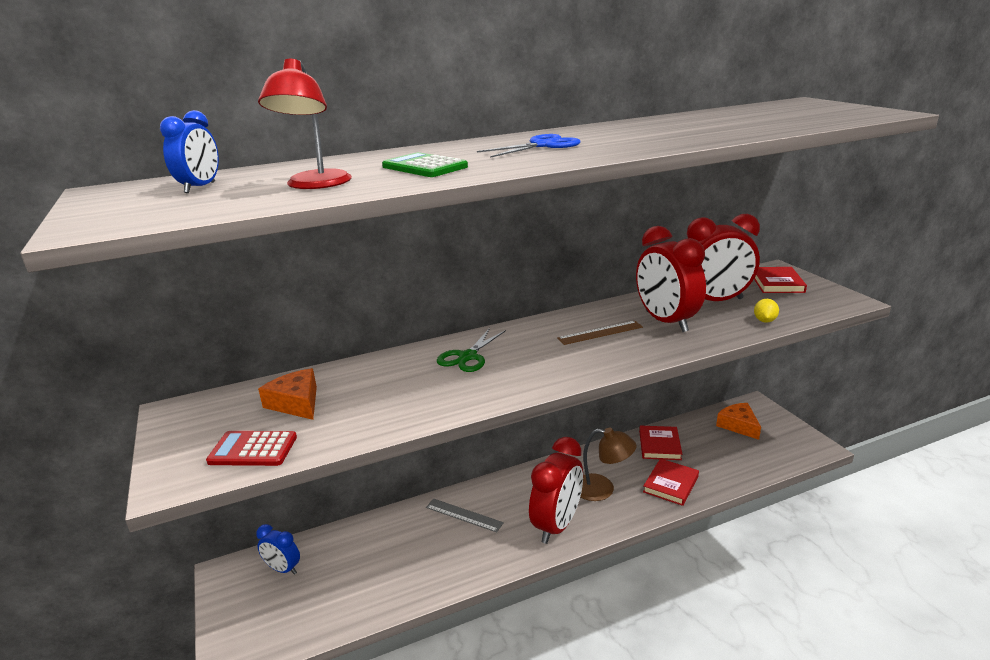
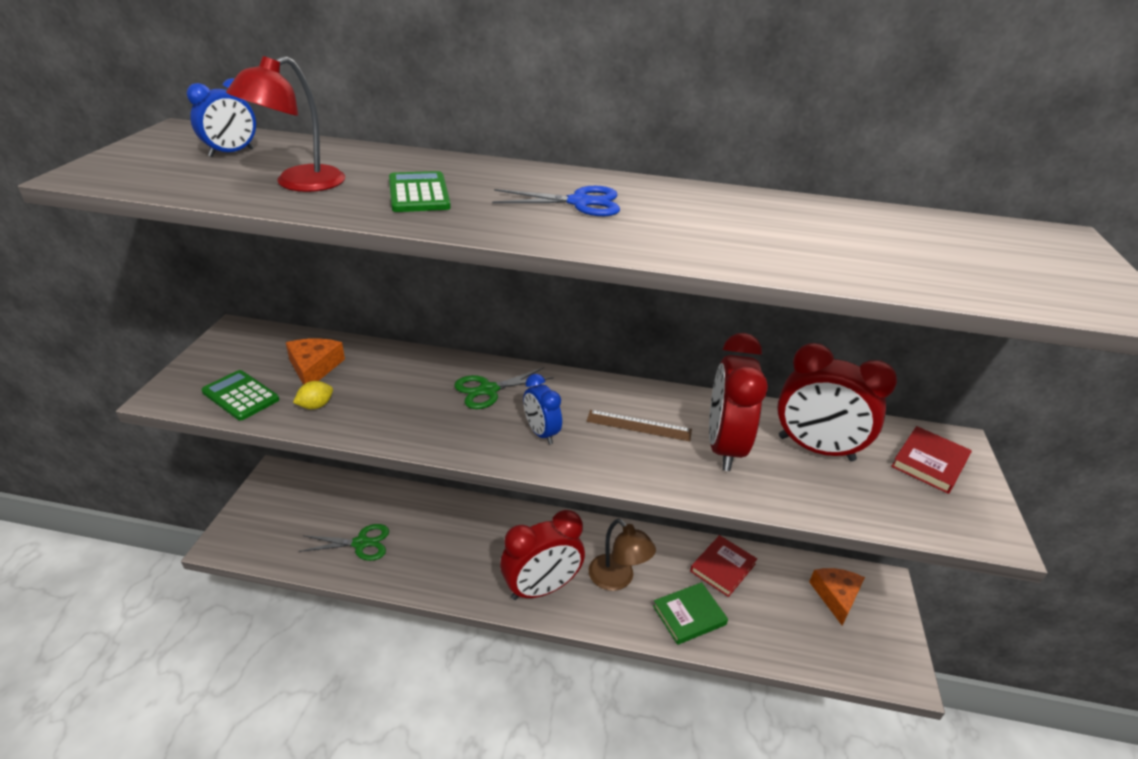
camera: 30 degrees right, 10 degrees up
red calculator [206,431,297,466] -> green calculator [202,370,279,421]
blue clock [256,524,300,575] -> blue clock moved to [523,374,562,444]
grey ruler [426,498,504,533] -> none
red book [643,458,699,506] -> green book [653,582,728,645]
yellow lemon [754,299,779,323] -> yellow lemon moved to [293,381,333,409]
none -> green scissors [299,524,389,561]

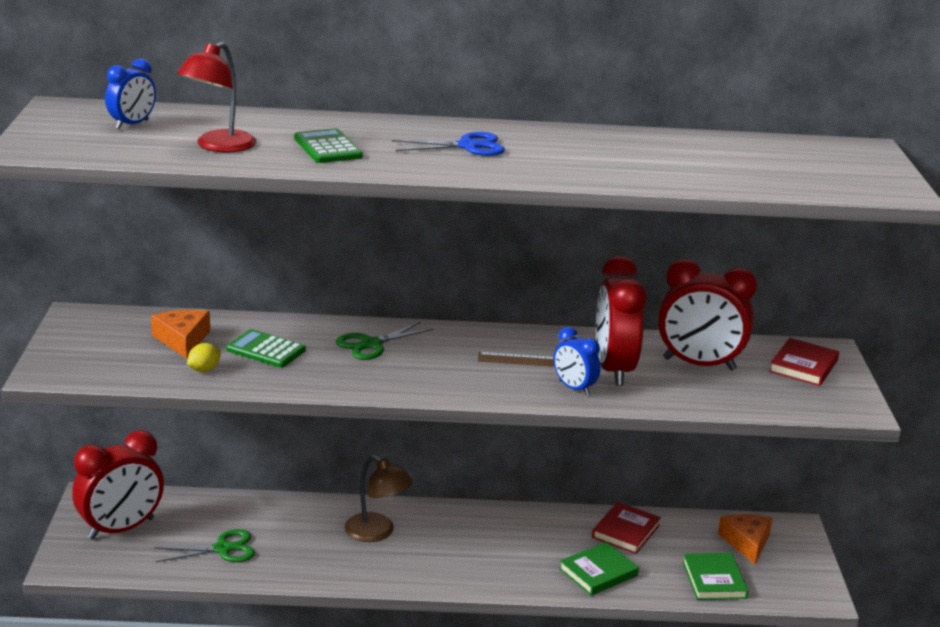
camera: 10 degrees left, 10 degrees down
green calculator [202,370,279,421] -> green calculator moved to [226,329,306,368]
red clock [500,510,585,600] -> red clock moved to [72,430,164,540]
blue clock [523,374,562,444] -> blue clock moved to [554,327,601,396]
brown lamp [589,519,656,591] -> brown lamp moved to [345,455,413,542]
none -> green book [682,553,748,600]

